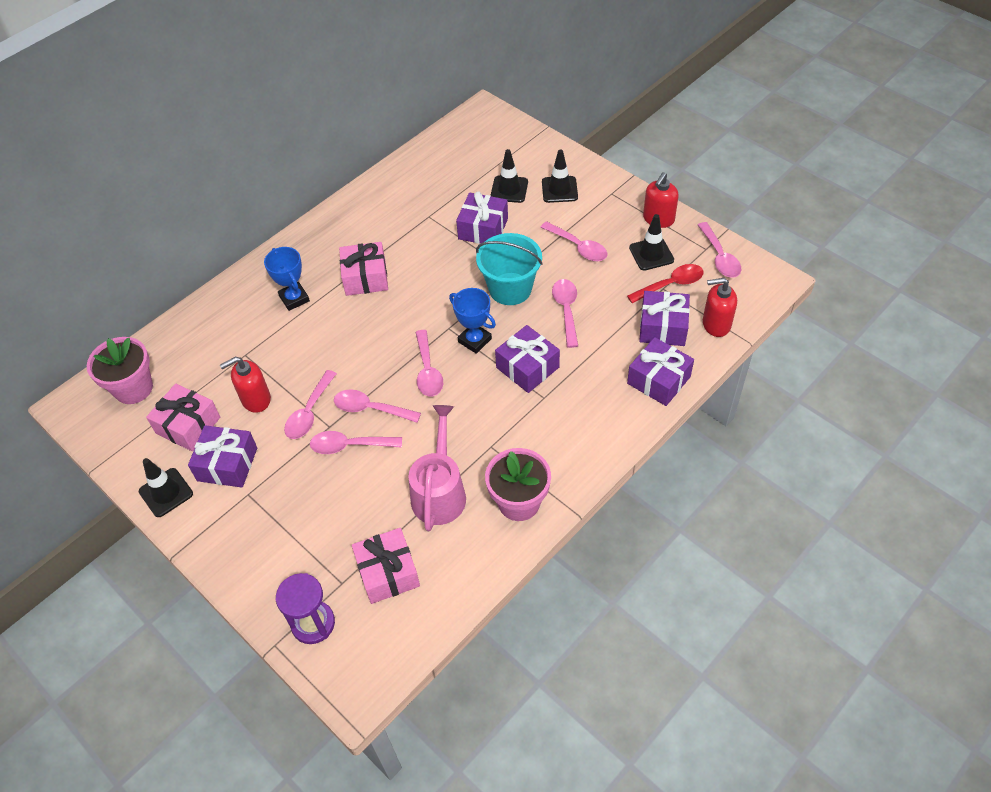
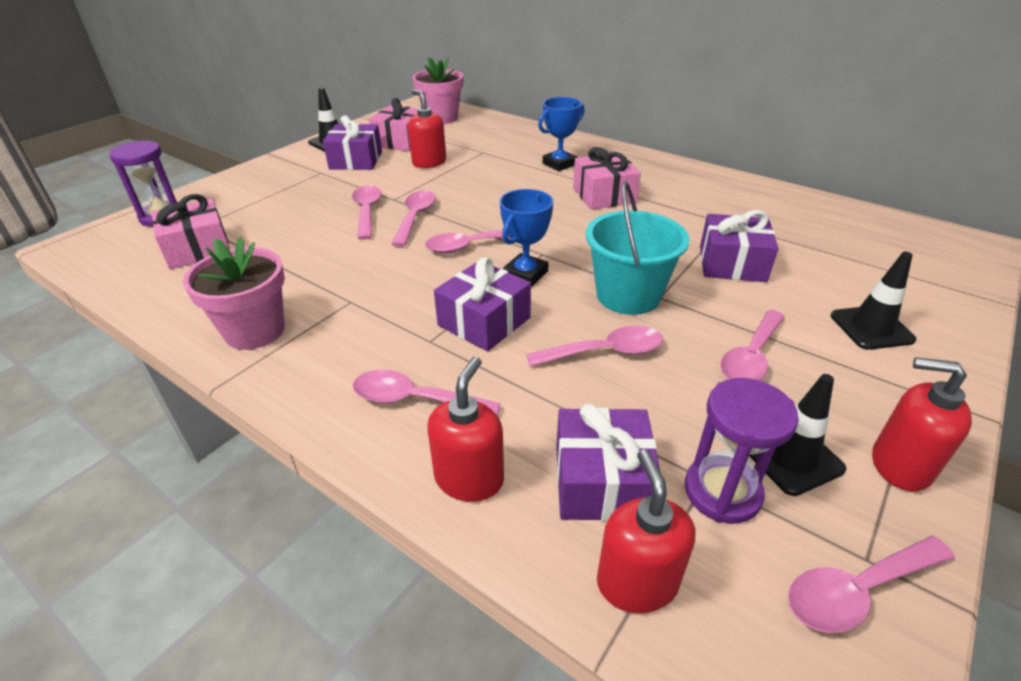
camera: 80 degrees right, 15 degrees down
pink spoon [284,370,337,439] -> pink spoon moved to [353,370,501,415]
pink watering can [409,405,466,531] -> none
black traffic cone [490,149,528,203] -> none
red spoon [627,264,704,303] -> purple hourglass [685,378,799,524]
purple gift [627,337,694,406] -> red soap dispenser [427,357,504,502]

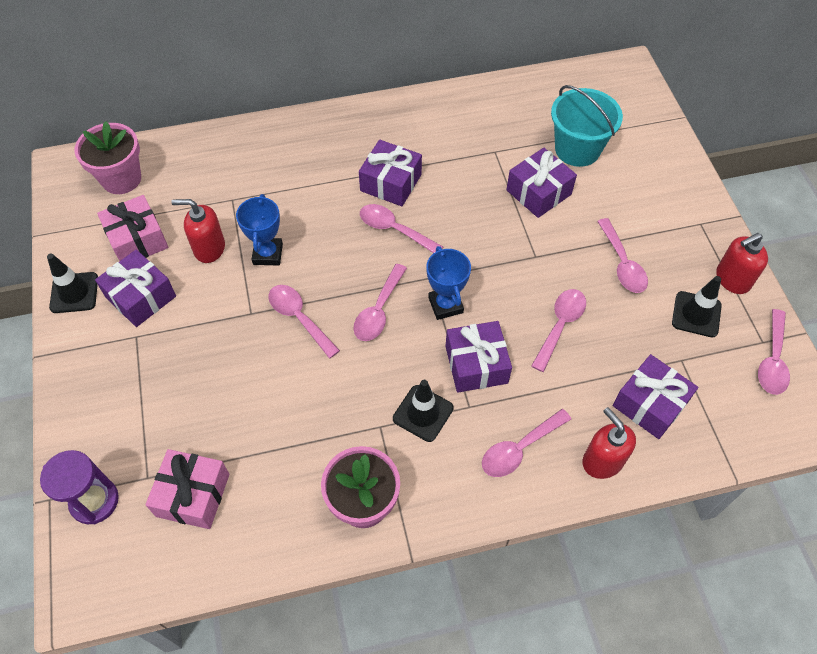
camera: 50 degrees left, 20 degrees up
pink spoon [352,185,382,240] -> pink spoon moved to [360,204,443,253]
blue trophy [538,97,585,171] -> blue trophy moved to [236,194,283,265]
pink gift [573,147,641,210] -> purple gift [359,140,422,206]
turquoise bucket [586,182,689,315] -> turquoise bucket moved to [551,85,623,167]
red soap dispenser [597,449,695,613] -> none
purple hourglass [685,378,799,524] -> none
black traffic cone [831,252,916,350] -> black traffic cone moved to [393,380,454,442]

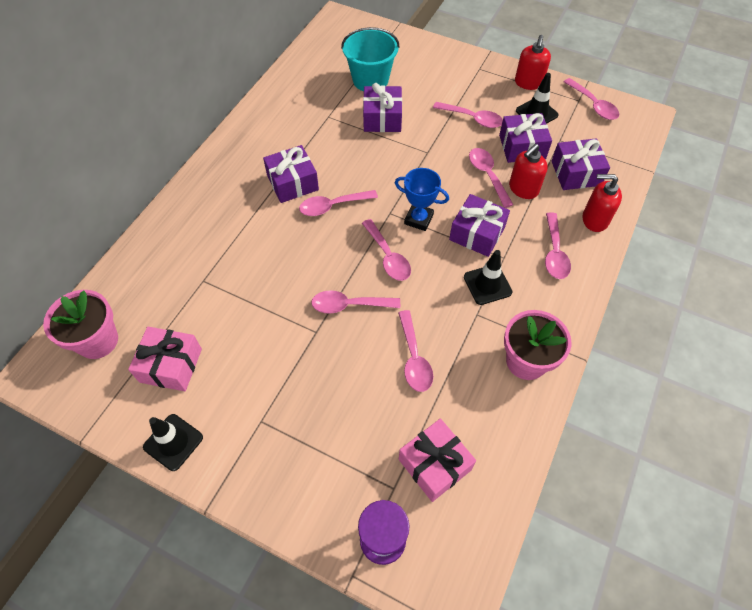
camera: 50 degrees left, 0 degrees up
purple gift [95,250,176,327] -> purple gift moved to [499,113,552,163]
red soap dispenser [171,199,225,263] -> red soap dispenser moved to [509,144,548,199]
blue trophy [236,194,283,265] -> none
none -> pink spoon [398,310,433,392]

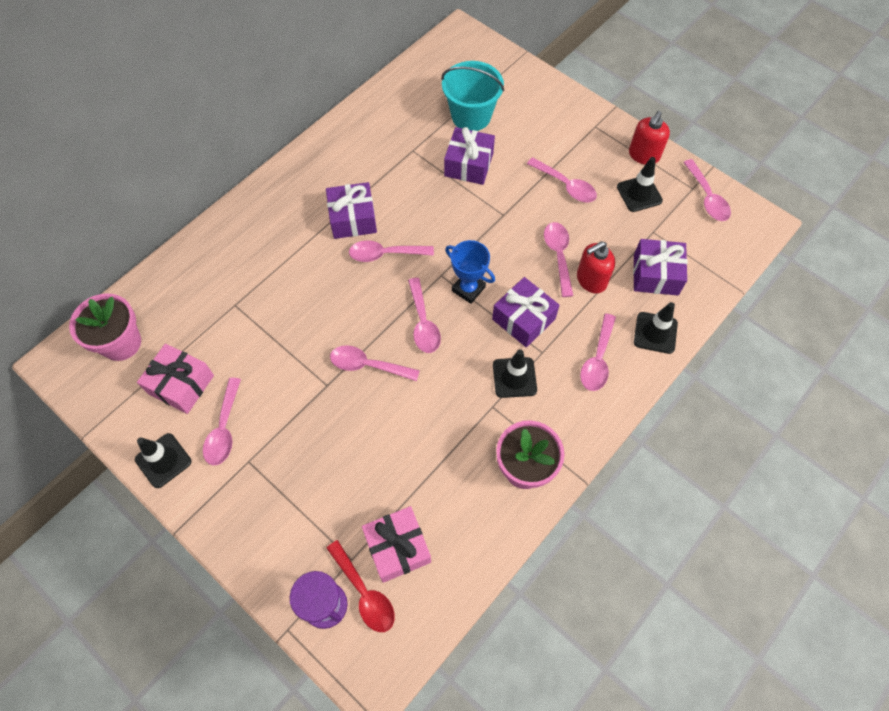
camera: 15 degrees right, 5 degrees up
pink spoon [398,310,433,392] -> pink spoon moved to [203,378,241,466]
purple gift [499,113,552,163] -> none
red soap dispenser [583,174,622,232] -> black traffic cone [634,302,678,354]
none -> red spoon [326,540,395,632]

